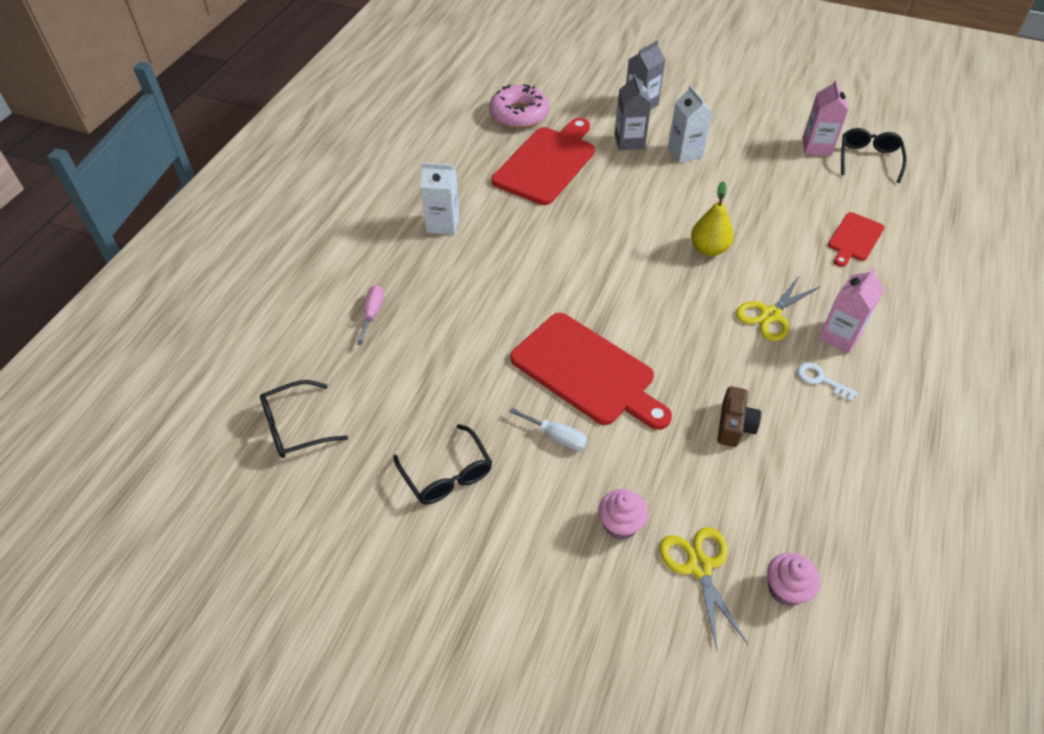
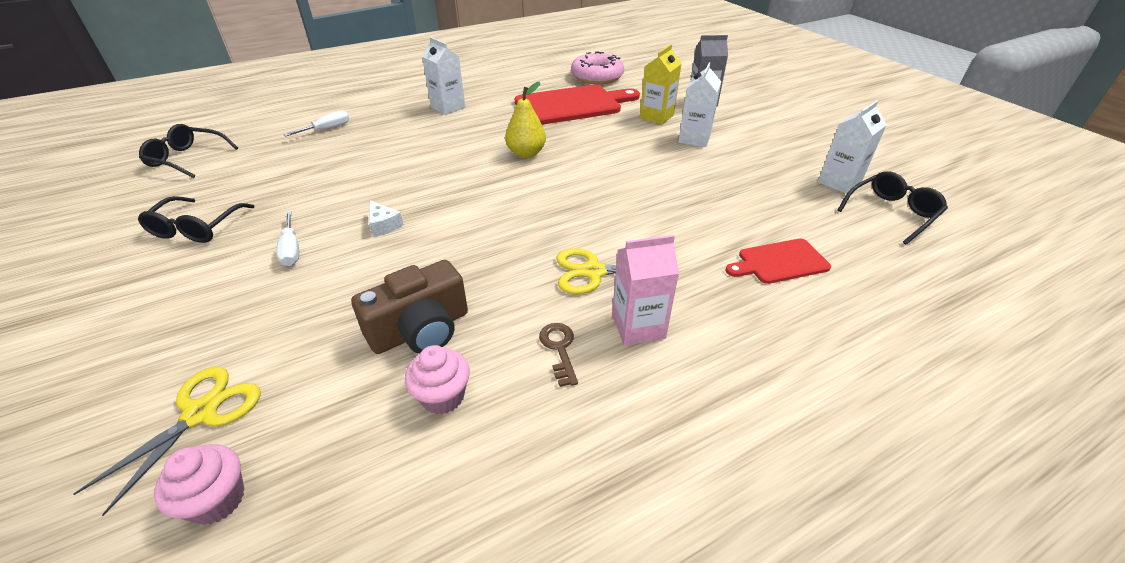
camera: 40 degrees right, 10 degrees down
pink screwdriver [357,285,384,345] -> white screwdriver [284,111,349,136]
red cutting board [510,313,672,430] -> white cheese [369,200,404,237]
pink cupcake [598,489,648,540] -> pink cupcake moved to [405,345,470,415]
grey carton [614,74,652,150] -> yellow carton [640,44,682,125]
yellow pear [691,181,734,256] -> yellow pear moved to [505,81,546,158]
brown camera [717,386,761,447] -> brown camera [351,260,468,354], size x1.51
white key [797,363,858,402] -> brown key [539,323,578,387]
pink carton [802,79,848,156] -> white carton [818,100,887,194]

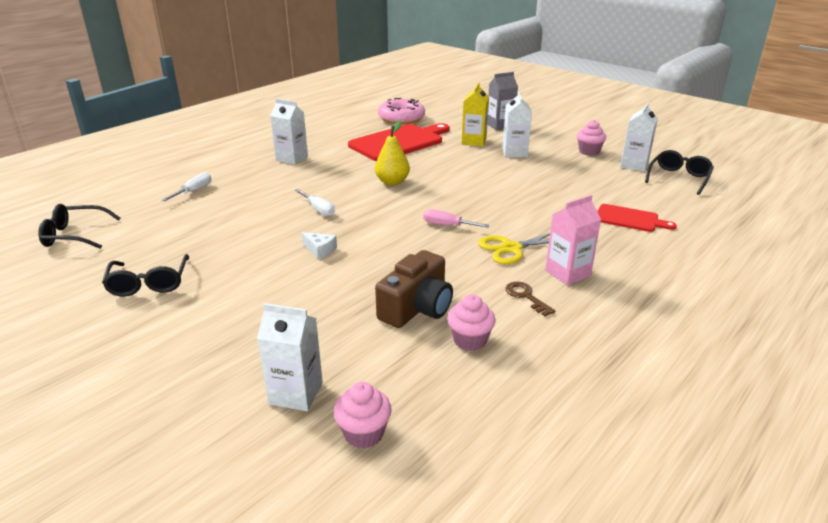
camera: 20 degrees left, 10 degrees down
yellow scissors [74,367,261,516] -> white carton [257,303,323,411]
white screwdriver [277,211,299,266] -> white screwdriver moved to [295,189,335,216]
red cutting board [725,238,831,284] -> red cutting board turned 120 degrees counterclockwise [598,204,677,232]
none -> pink screwdriver [423,209,490,228]
none -> pink cupcake [577,120,606,156]

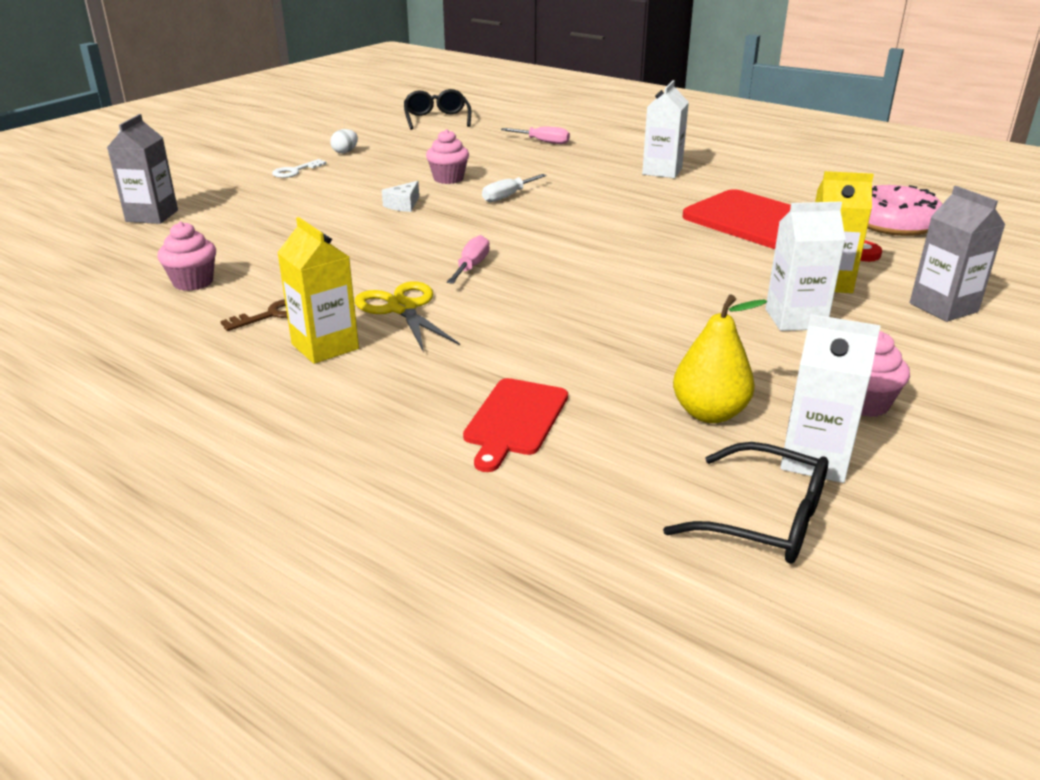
camera: 85 degrees right, 0 degrees up
black glasses [102,254,189,296] -> white egg [330,129,358,153]
white screwdriver [162,173,211,201] -> pink screwdriver [501,126,570,144]
white carton [257,303,323,411] -> grey carton [107,114,178,224]
pink cupcake [334,382,392,449] -> pink cupcake moved to [426,129,469,184]
yellow pear [375,121,410,186] -> yellow pear moved to [673,294,767,423]
brown camera [375,250,453,328] -> none
pink carton [545,195,601,286] -> yellow carton [277,217,359,364]
none -> white key [272,159,327,178]

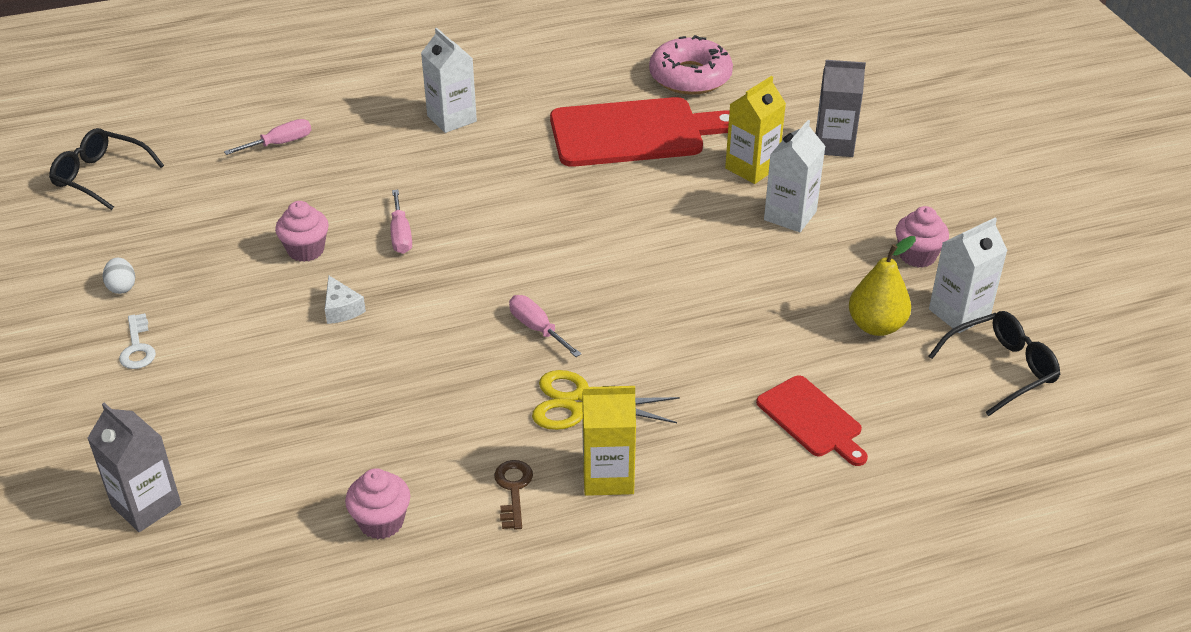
camera: 55 degrees left, 10 degrees up
white screwdriver [482,174,547,202] -> pink screwdriver [391,190,412,254]

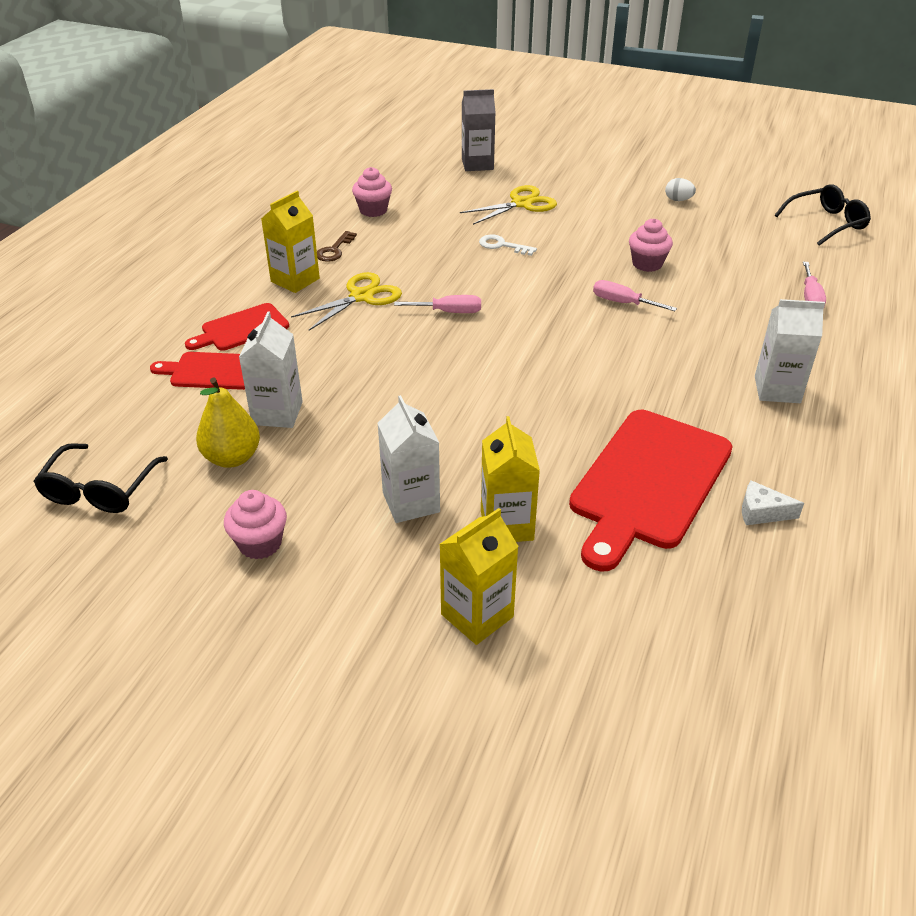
camera: 130 degrees right, 0 degrees up
white key [119,313,156,369] -> white key moved to [479,234,537,256]
white cheese [325,275,366,324] -> white cheese moved to [742,480,804,525]
brown key [494,460,533,530] -> brown key turned 75 degrees clockwise [317,231,357,262]
pink donut [649,35,733,95] -> none
grey carton [816,60,866,157] -> yellow carton [439,508,519,645]
white carton [929,218,1008,333] -> white carton moved to [239,312,303,428]
none -> red cutting board [185,303,289,351]
none -> yellow scissors [460,185,557,225]

